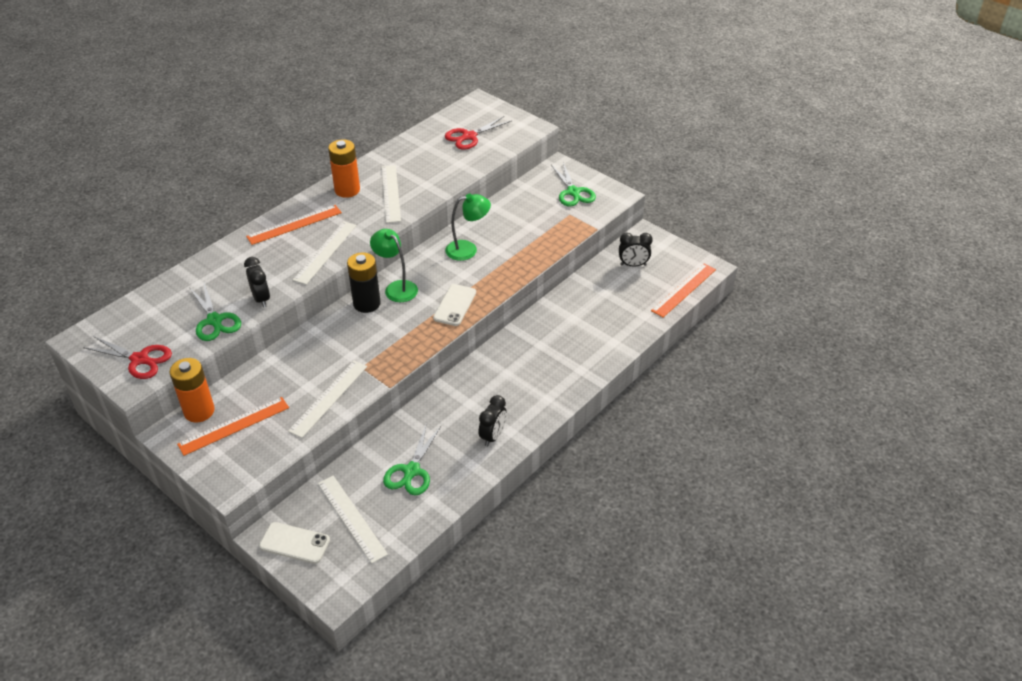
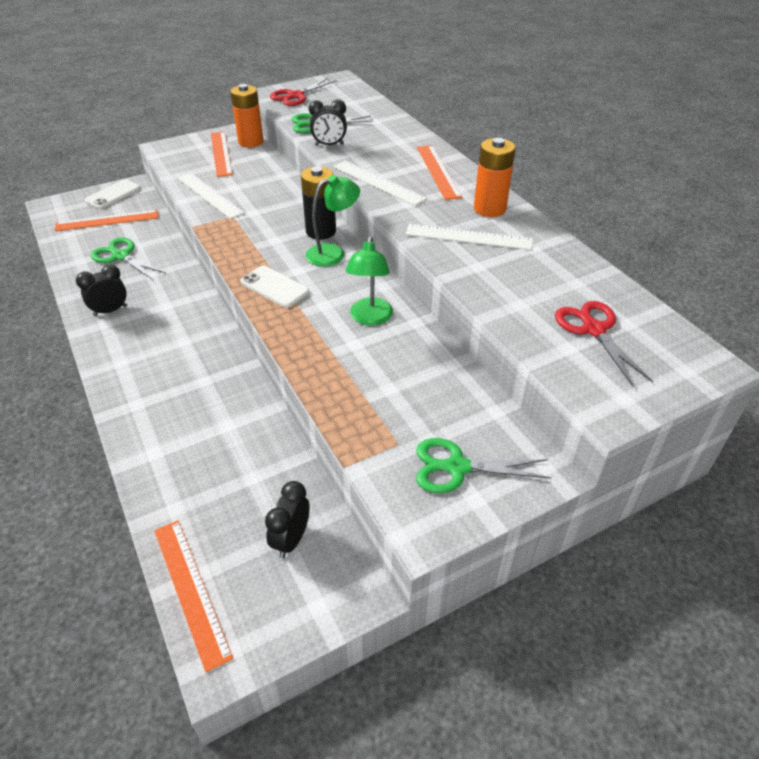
camera: 110 degrees right, 0 degrees up
white ruler [318,476,388,563] -> orange ruler [55,210,158,231]
black clock [478,395,507,446] -> black clock turned 105 degrees clockwise [76,265,127,316]

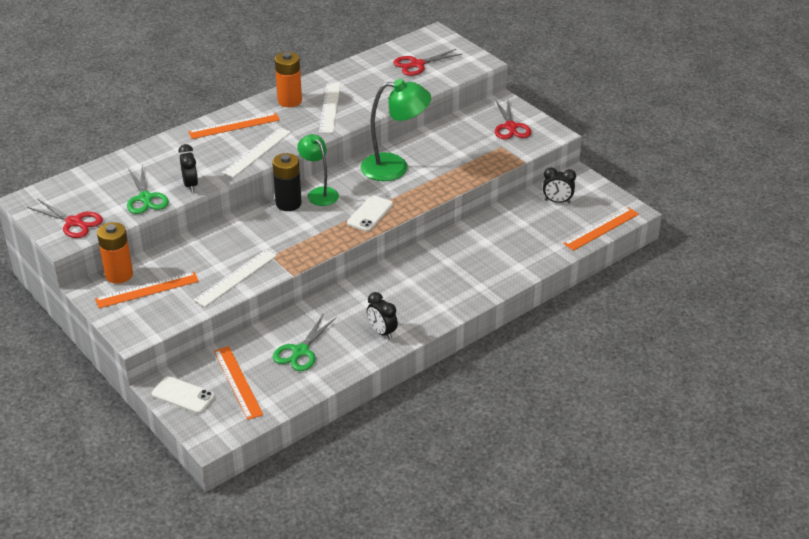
camera: 100 degrees left, 5 degrees down
green lamp [346,236,393,326] -> green lamp [360,79,431,181], size x1.56
green scissors [416,438,552,494] -> red scissors [495,100,531,139]

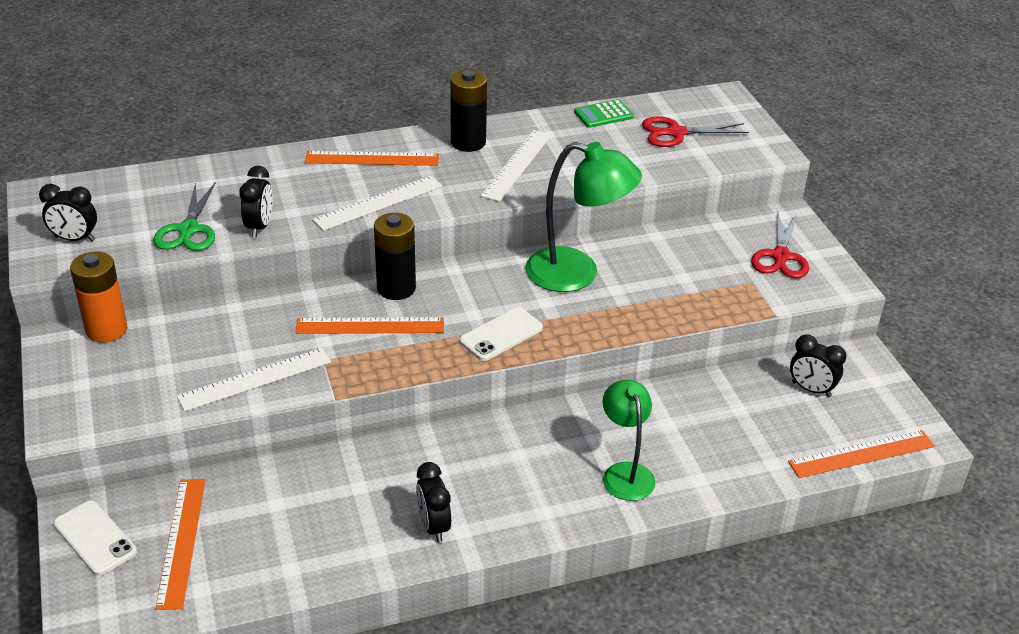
camera: 20 degrees right, 0 degrees up
red scissors [27,199,103,238] -> black clock [39,184,97,242]
orange ruler [95,272,199,308] -> orange ruler moved to [295,317,444,334]
green scissors [273,315,336,371] -> none
orange battery [275,52,302,107] -> black battery [450,70,487,152]
green lamp [297,134,339,206] -> green lamp moved to [603,380,655,501]
none -> green calculator [574,99,634,128]

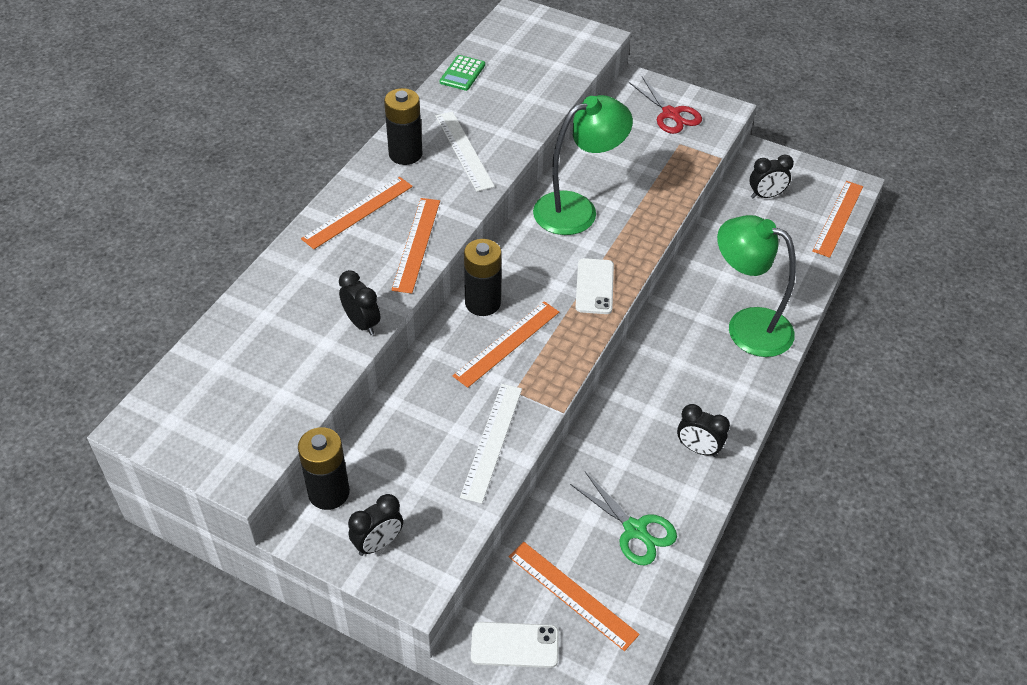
camera: 45 degrees left, 10 degrees up
black clock [39,184,97,242] -> black clock moved to [348,494,403,556]
orange battery [70,252,127,342] -> black battery [298,427,350,510]
green scissors [153,182,216,251] -> green scissors moved to [570,472,677,566]
white ruler [312,176,442,231] -> orange ruler [391,198,440,294]
green lamp [603,380,655,501] -> green lamp [717,215,796,357], size x1.56
red scissors [642,116,749,147] -> none

